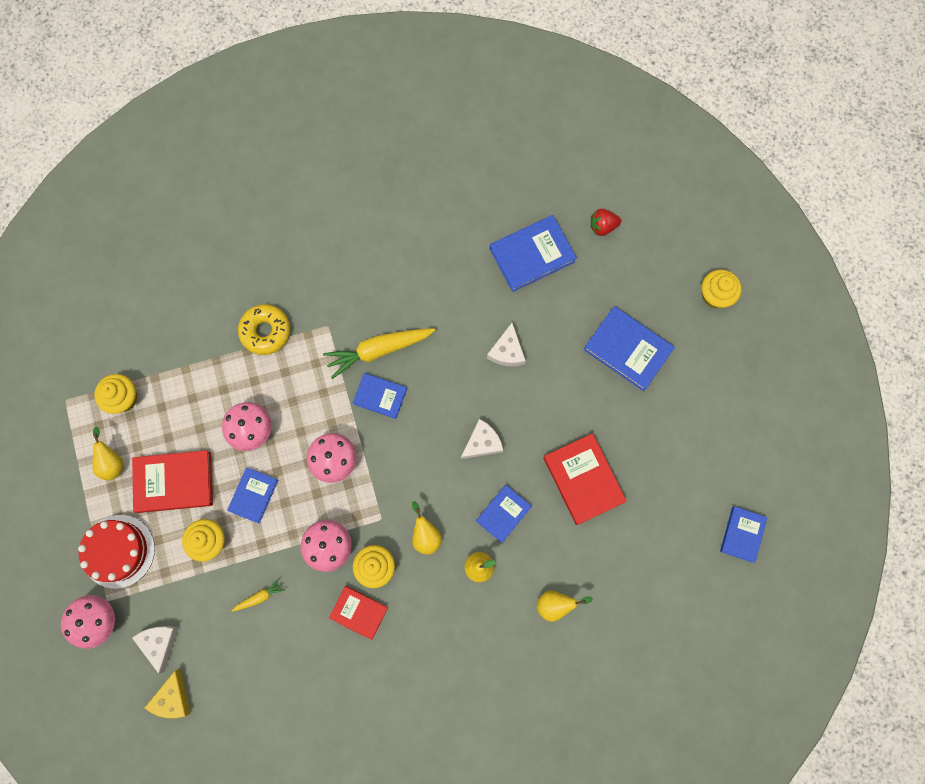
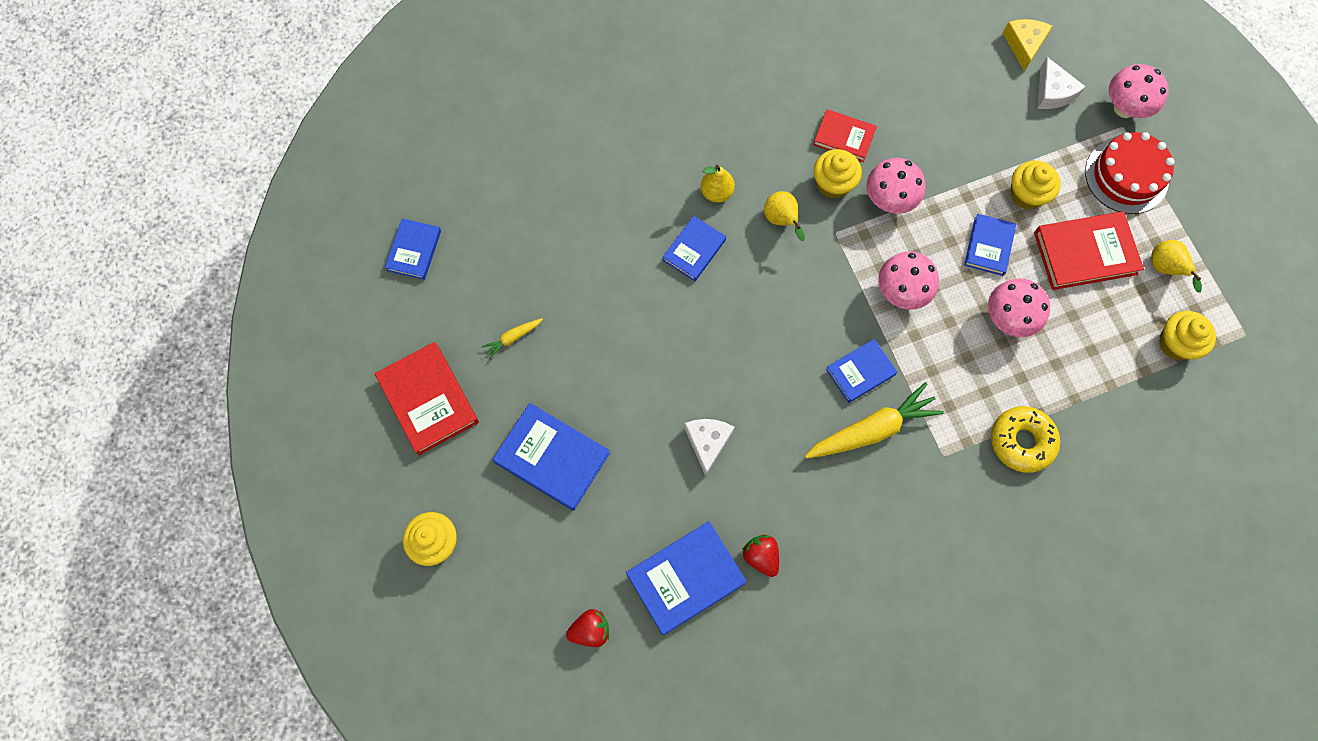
camera: 175 degrees right, 5 degrees down
yellow carrot [232,578,285,612] -> yellow carrot moved to [481,318,543,359]
blue book [353,373,407,419] -> blue book turned 45 degrees counterclockwise [826,339,897,403]
white cheese [461,419,503,459] -> none
yellow pear [537,591,593,622] -> none
red book [543,433,627,525] -> red book moved to [375,342,479,455]
none -> red strawberry [742,535,779,577]

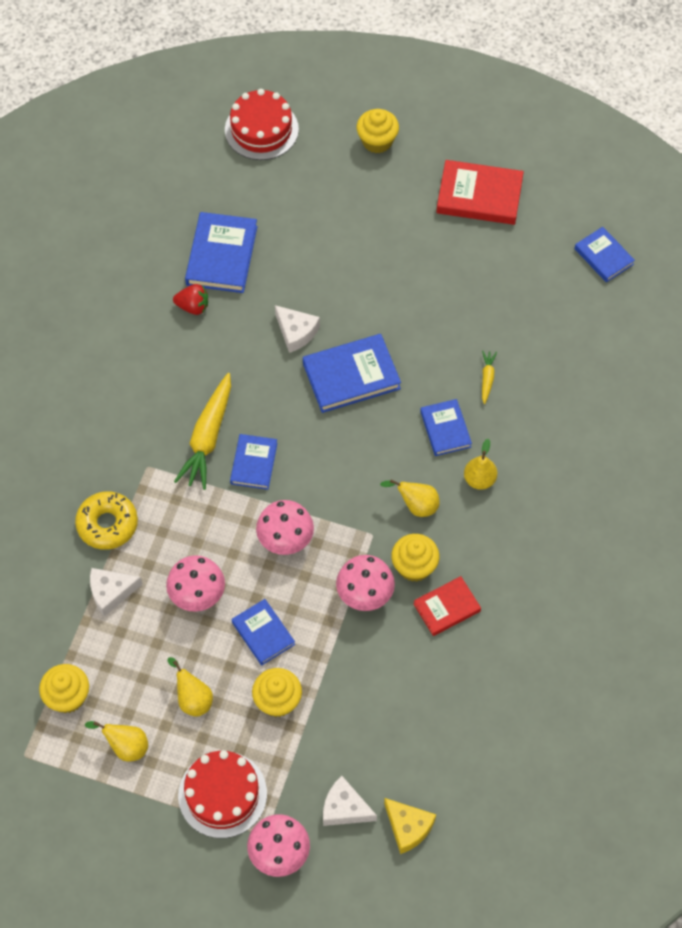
camera: 130 degrees right, 10 degrees down
yellow carrot [481,318,543,359] -> yellow carrot moved to [482,351,497,404]
blue book [493,403,610,510] -> blue book moved to [303,334,401,413]
red strawberry [566,609,609,647] -> none
red book [1034,211,1144,290] -> yellow pear [167,657,213,717]
none -> white cheese [90,568,143,617]
none -> red cake [225,89,299,160]

